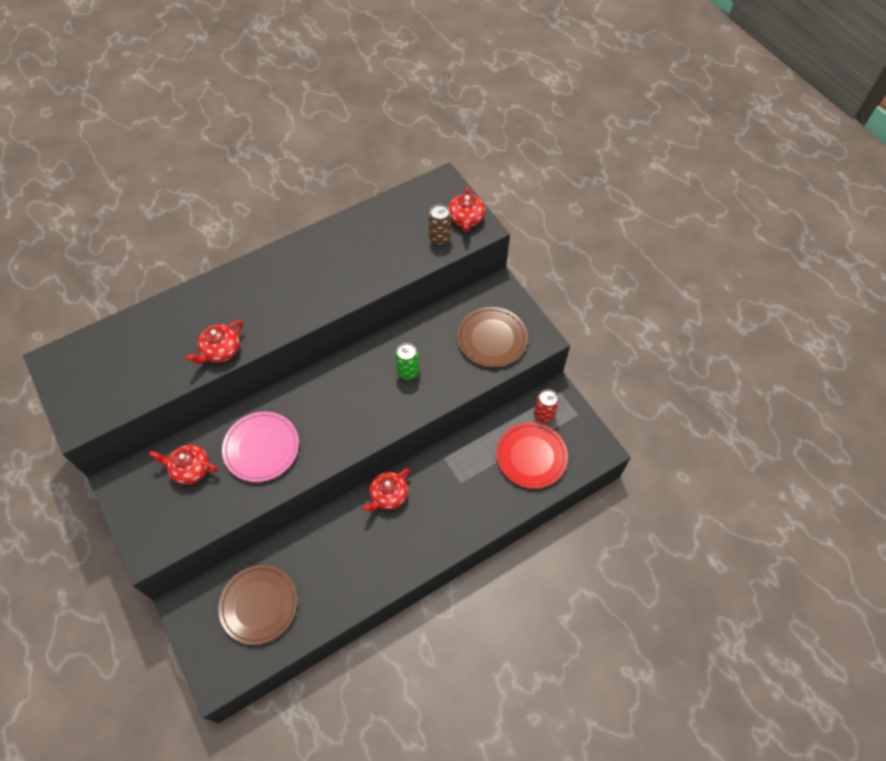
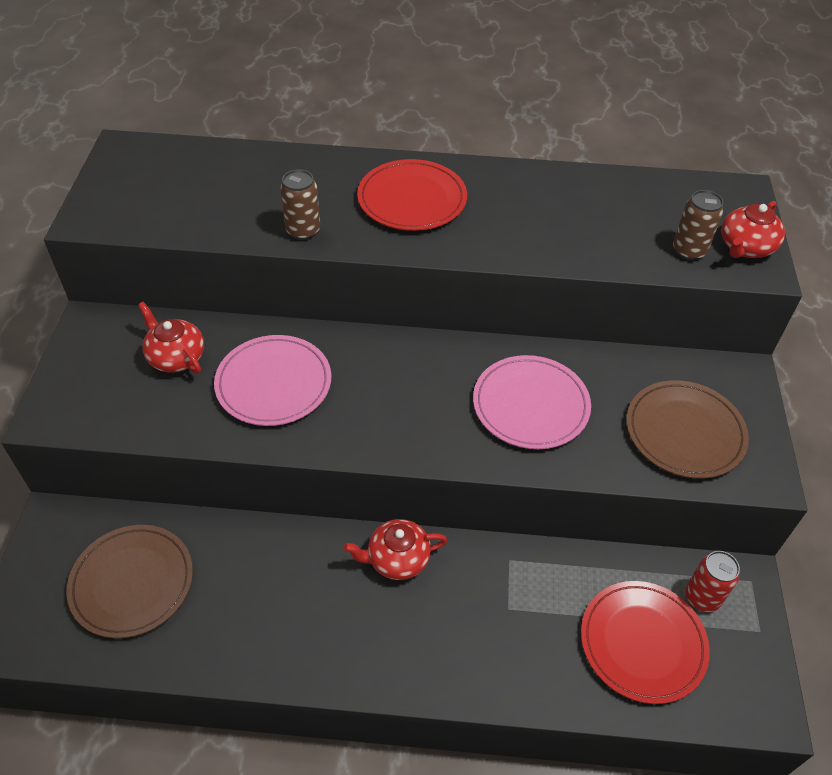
camera: 35 degrees right, 10 degrees down
red teapot [186,321,243,364] -> brown can [280,169,320,240]
green can [395,343,419,380] -> pink plate [473,355,591,449]
none -> red plate [357,159,467,231]

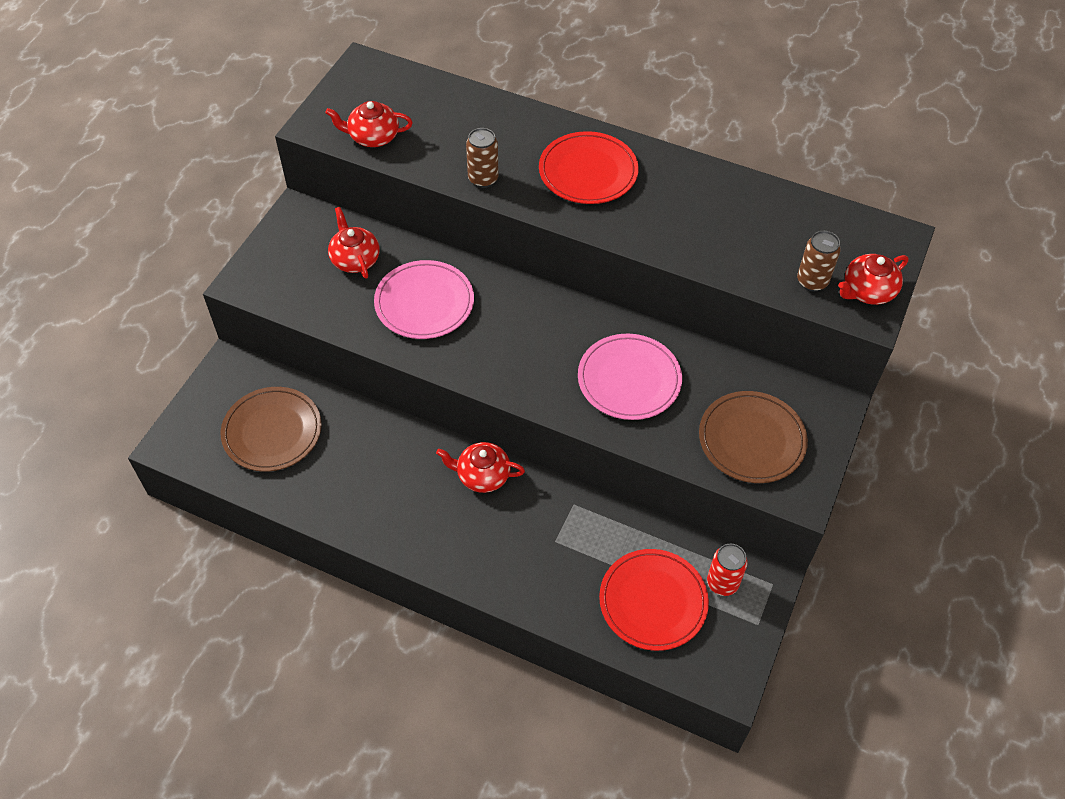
camera: 20 degrees right, 5 degrees up
none -> red teapot [325,101,413,147]

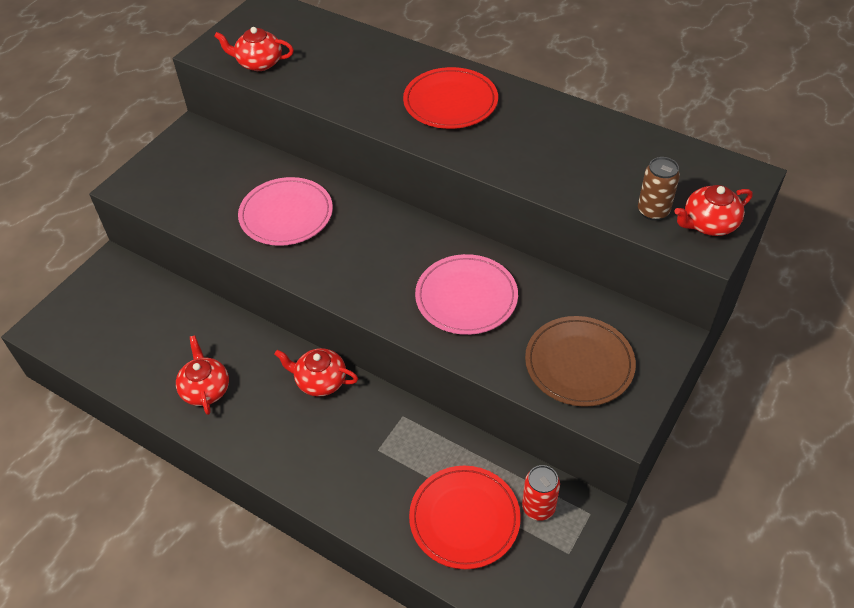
camera: 10 degrees right, 5 degrees down
brown plate [221,387,322,472] -> none
red teapot [328,207,380,279] -> red teapot moved to [176,336,229,415]
brown can [466,128,499,188] -> none

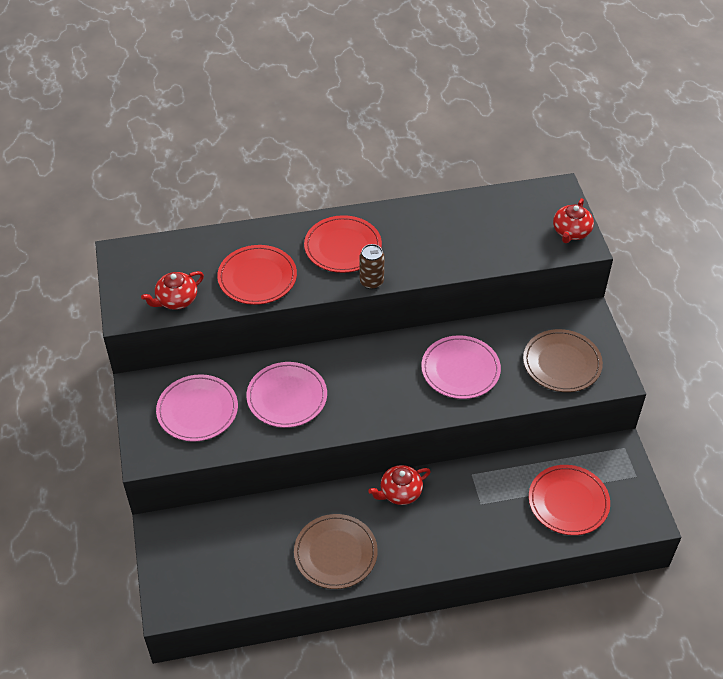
camera: 45 degrees left, 0 degrees up
red teapot [176,336,229,415] -> brown plate [294,514,378,589]
red can [522,465,560,521] -> none
brown can [638,157,680,221] -> brown can moved to [360,244,384,289]
none -> pink plate [156,374,238,442]
none -> red plate [217,245,297,305]

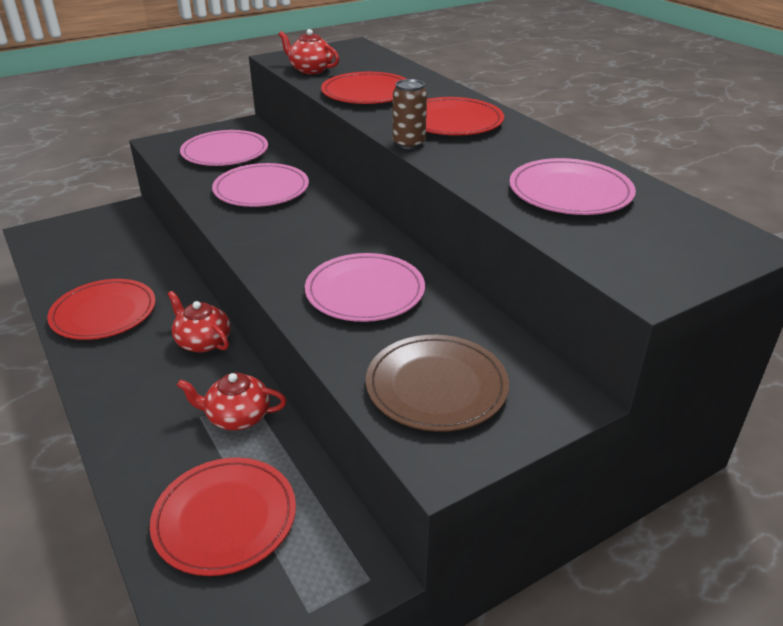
camera: 70 degrees right, 15 degrees down
brown plate [294,514,378,589] -> red plate [47,279,156,340]
red teapot [553,198,594,243] -> red teapot moved to [177,373,287,430]
none -> pink plate [509,158,636,215]

